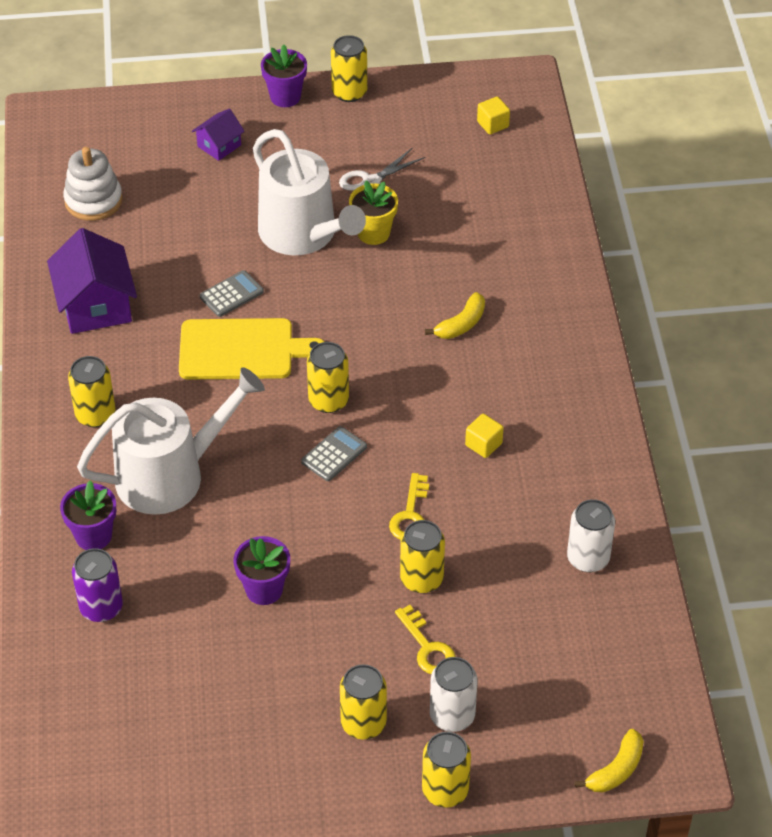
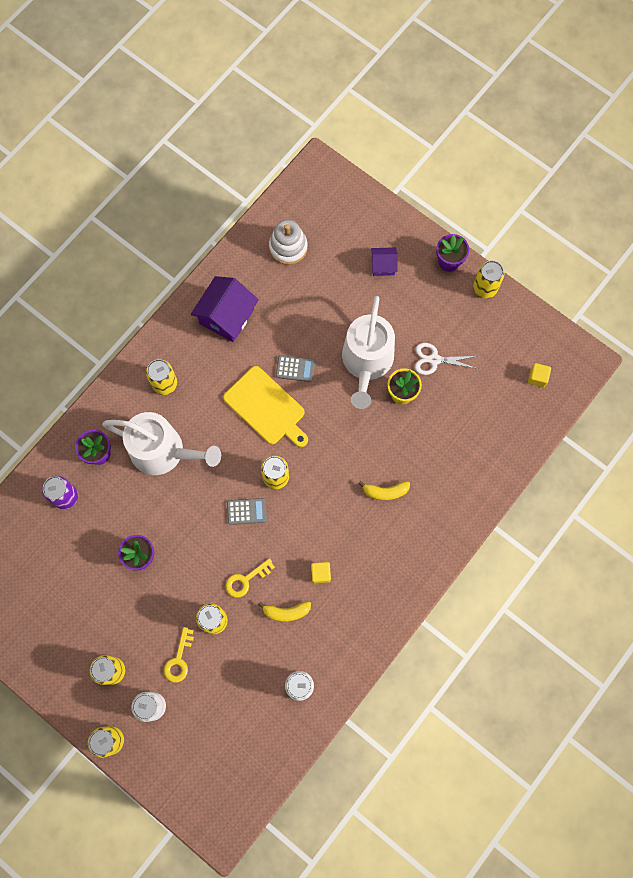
camera: 45 degrees right, 25 degrees up
yellow banana [575,729,644,792] -> yellow banana moved to [258,601,311,622]

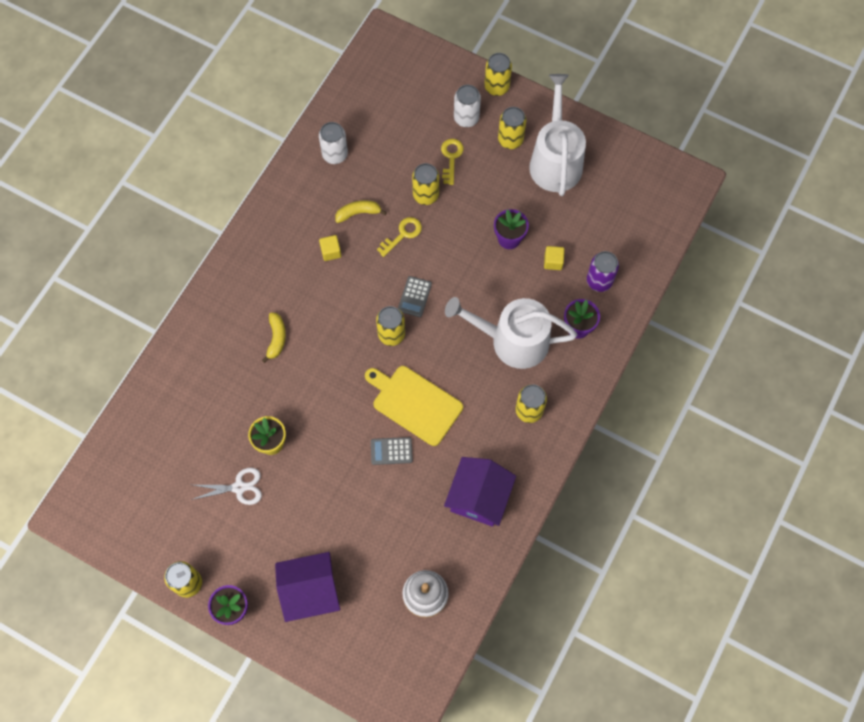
camera: 170 degrees right, 5 degrees down
grey calculator [227,498,267,525] -> grey calculator turned 60 degrees counterclockwise [398,276,432,317]
white watering can [342,296,395,409] -> white watering can moved to [529,74,586,196]
yellow banana [358,481,410,500] -> yellow banana turned 105 degrees clockwise [262,312,286,363]
purple house [371,247,398,276] -> purple house [275,552,340,622], size x1.86
yellow cube [528,363,551,387] -> yellow cube moved to [544,246,565,270]

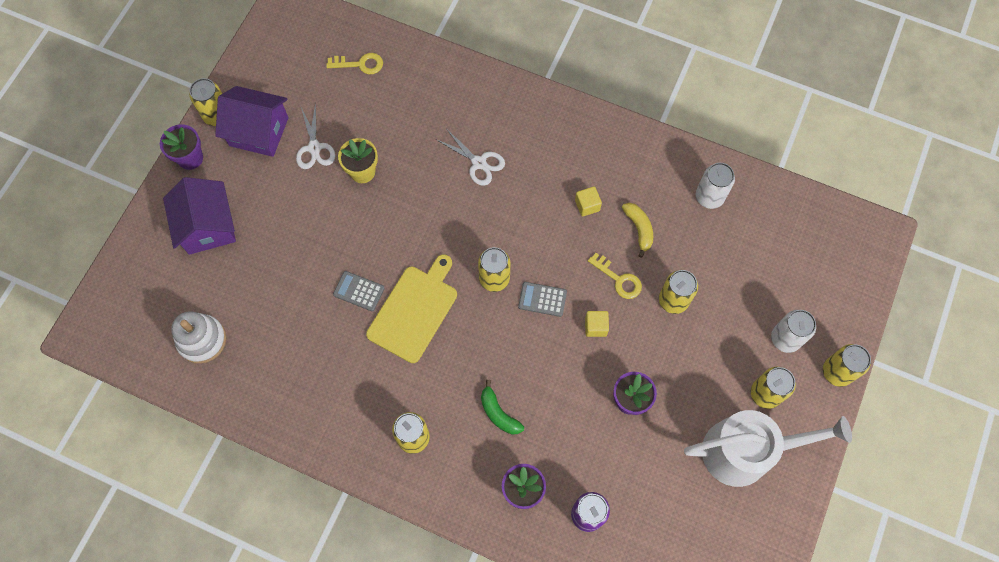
camera: 85 degrees right, 0 degrees up
yellow banana [262,312,286,363] -> white scissors [437,130,505,186]
grey calculator [371,437,413,465] -> grey calculator turned 60 degrees counterclockwise [333,271,385,311]
yellow key [441,139,464,185] -> yellow key moved to [326,53,383,74]
purple house [444,457,516,527] -> purple house moved to [215,86,289,157]
white watering can [445,297,577,369] -> green banana [481,380,524,435]
yellow cube [544,246,565,270] -> yellow cube moved to [585,311,609,337]

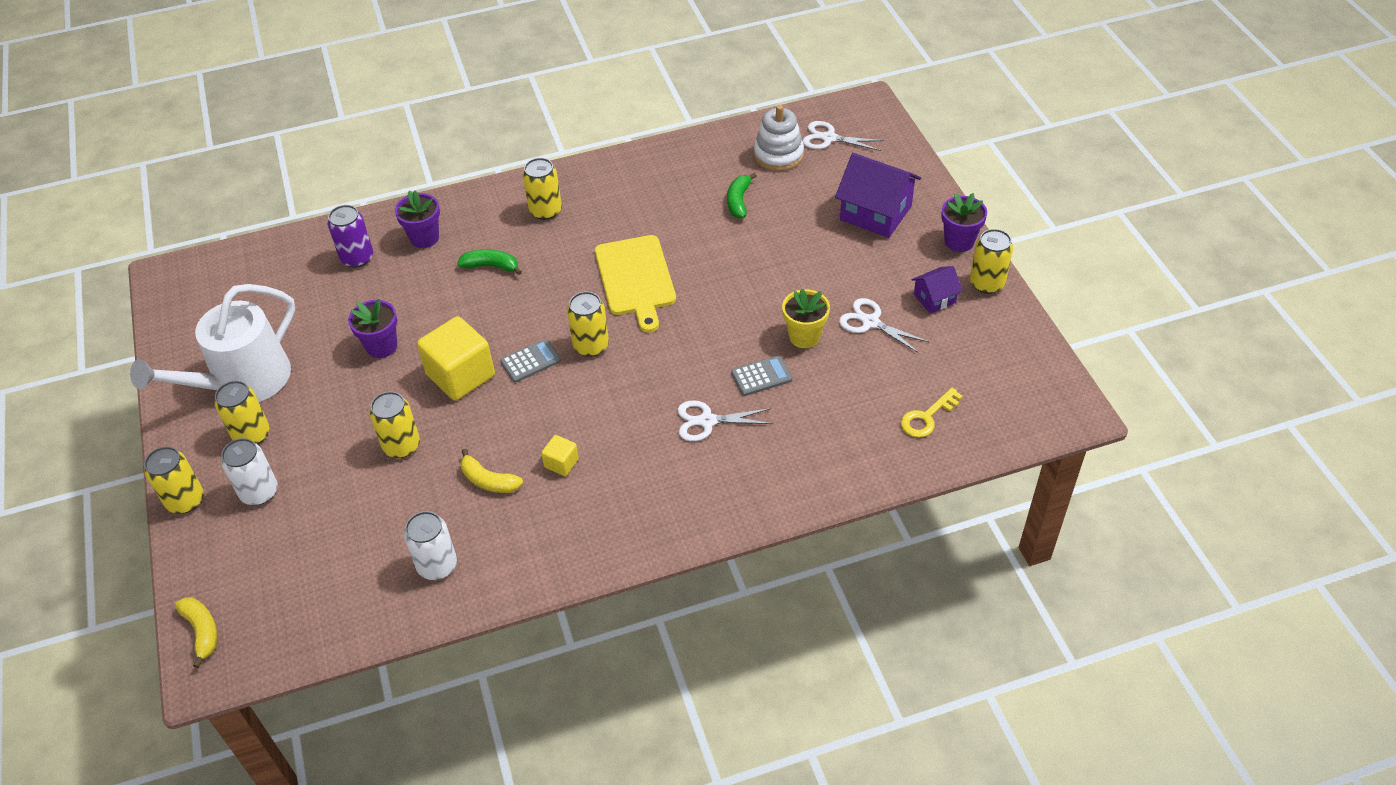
camera: 140 degrees right, 20 degrees down
purple house [215,86,289,157] -> purple house [911,266,963,314], size x0.54
grey calculator [333,271,385,311] -> grey calculator moved to [731,355,793,396]
yellow cube [585,311,609,337] -> yellow cube [417,316,495,401], size x2.09
yellow key [588,253,642,299] -> none
none -> yellow banana [175,597,218,668]
none -> green banana [727,173,757,219]
none -> white scissors [803,121,884,151]

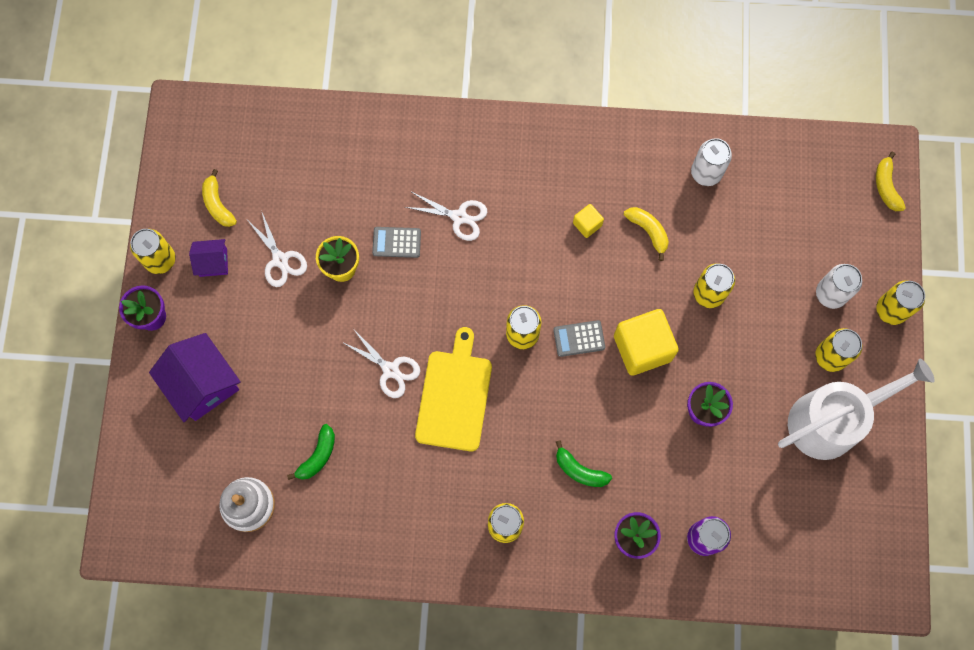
camera: 160 degrees left, 25 degrees up
white scissors [803,121,884,151] -> white scissors moved to [342,330,420,398]
yellow key [901,388,963,438] -> none
none -> yellow banana [202,169,237,227]

